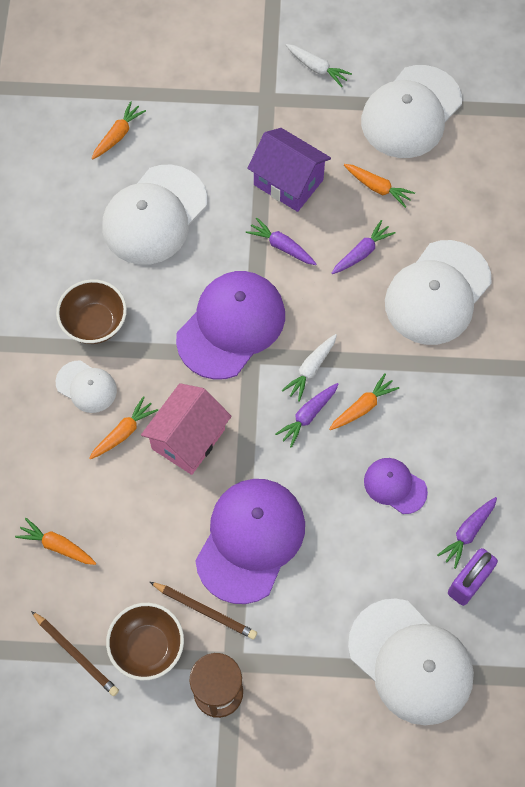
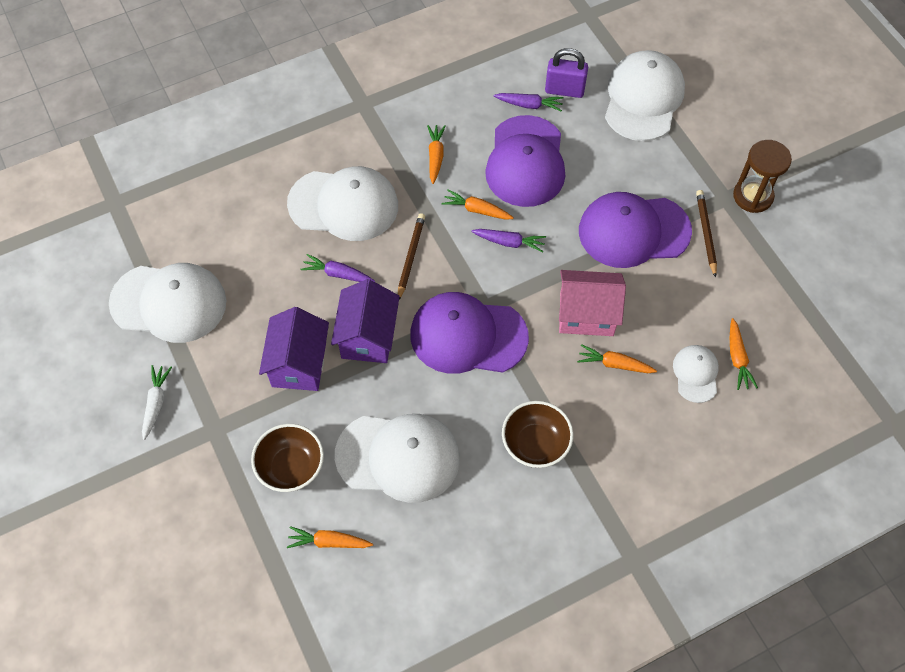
camera: 120 degrees left, 5 degrees down
brown pencil [31,611,119,696] -> brown pencil moved to [398,214,425,300]
white cap [56,360,117,413] -> white cap moved to [673,345,719,403]
brown bowl [106,603,184,681] -> brown bowl moved to [251,424,324,492]
purple carrot [246,218,316,265] -> purple house [331,279,400,363]
white carrot [282,334,337,402] -> none
orange carrot [344,164,415,208] -> orange carrot moved to [427,125,446,184]
purple cap [364,458,428,514] -> purple cap [485,115,565,207], size x1.95

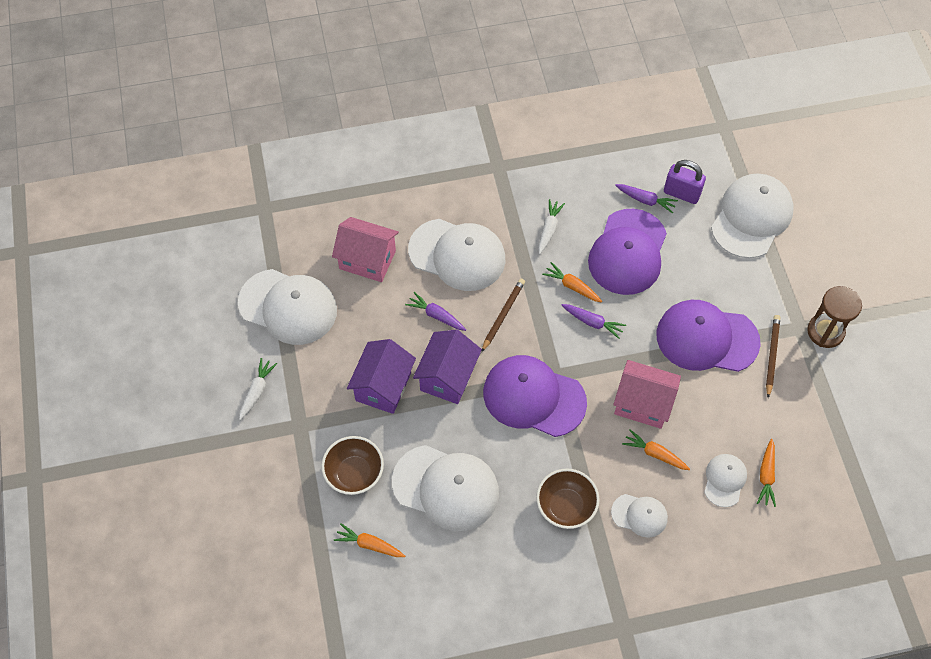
camera: 15 degrees right, 0 degrees up
orange carrot [427,125,446,184] -> white carrot [538,199,565,254]
none -> pink house [332,217,399,282]
none -> white cap [611,494,668,538]

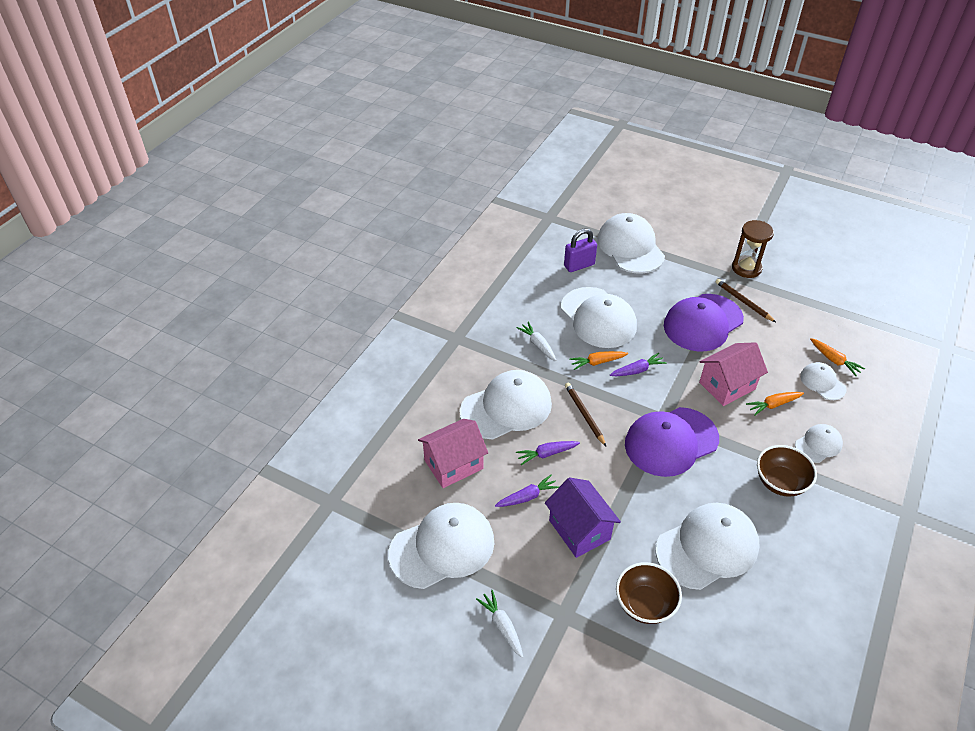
camera: 50 degrees left, 15 degrees down
orange carrot [334,523,405,557] -> none
purple house [413,330,482,404] -> none
purple cap [588,209,667,295] -> white cap [561,287,637,348]
purple carrot [615,184,678,213] -> purple carrot moved to [495,475,560,507]

